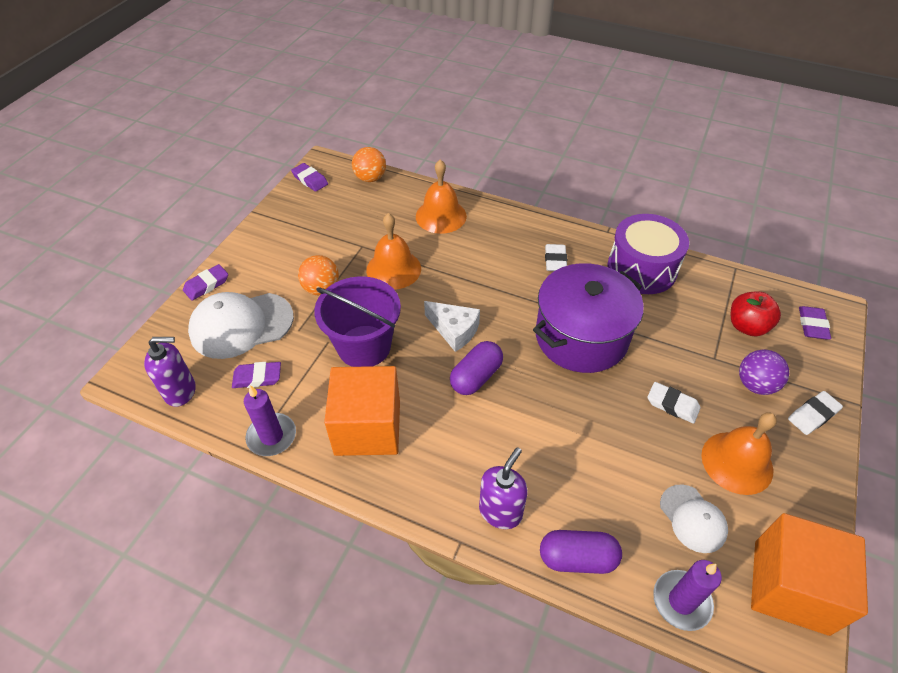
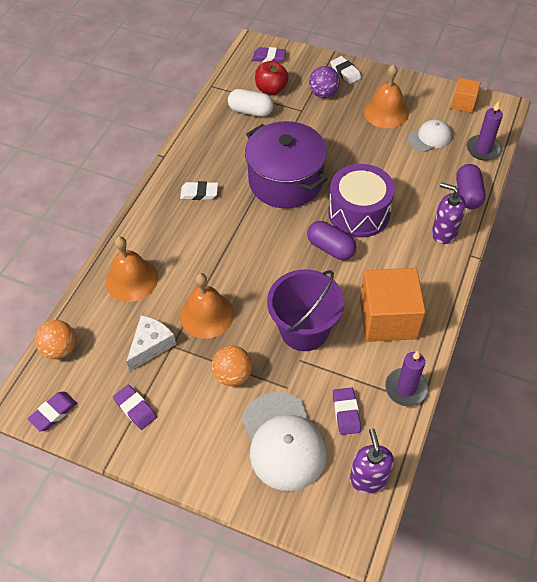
camera: 90 degrees left, 5 degrees up
purple eraser [183,264,228,301] -> purple eraser moved to [113,385,157,430]
white cheese [424,301,480,352] -> white cheese moved to [126,315,176,371]
purple drum [607,214,689,294] -> purple drum moved to [328,164,395,238]
white eraser [647,382,701,424] -> none
orange cube [751,513,868,636] -> orange cube [451,78,481,113], size x0.52
none -> white capsule [228,89,274,117]

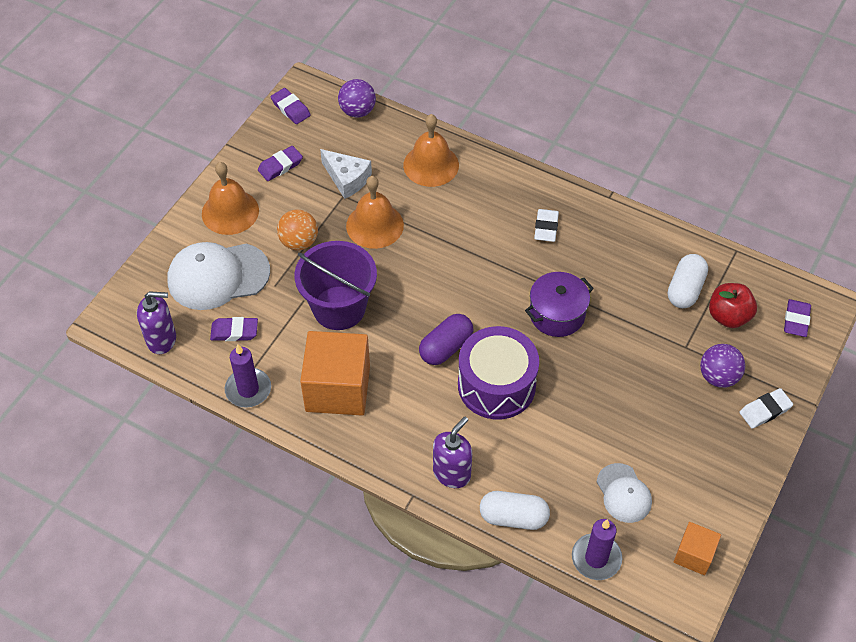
camera: 95 degrees right, 0 degrees up
orange ball [35,320,76,359] -> purple ball [338,79,376,118]
purple pot [245,121,328,208] -> purple pot [525,272,594,337], size x0.60
orange bell [364,64,409,128] -> orange bell moved to [202,162,259,235]
purple capsule [456,164,486,209] -> white capsule [480,491,550,530]

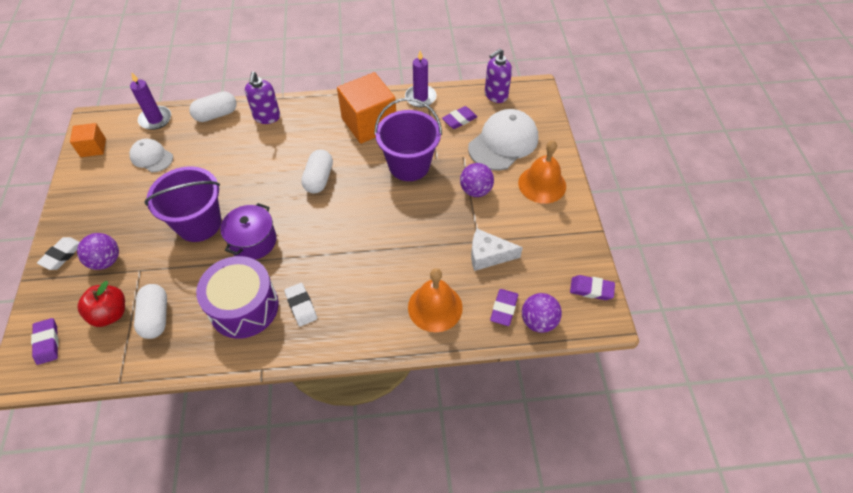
camera: 145 degrees right, 0 degrees up
purple eraser [258,146,303,181] -> purple eraser moved to [490,289,518,326]
orange ball [277,210,318,250] -> purple ball [460,163,494,197]
orange bell [346,176,404,249] -> none
purple capsule [419,314,473,365] -> white capsule [301,149,333,194]
purple drum [458,326,539,419] -> purple drum moved to [196,256,279,339]
none -> purple bucket [144,166,221,242]

